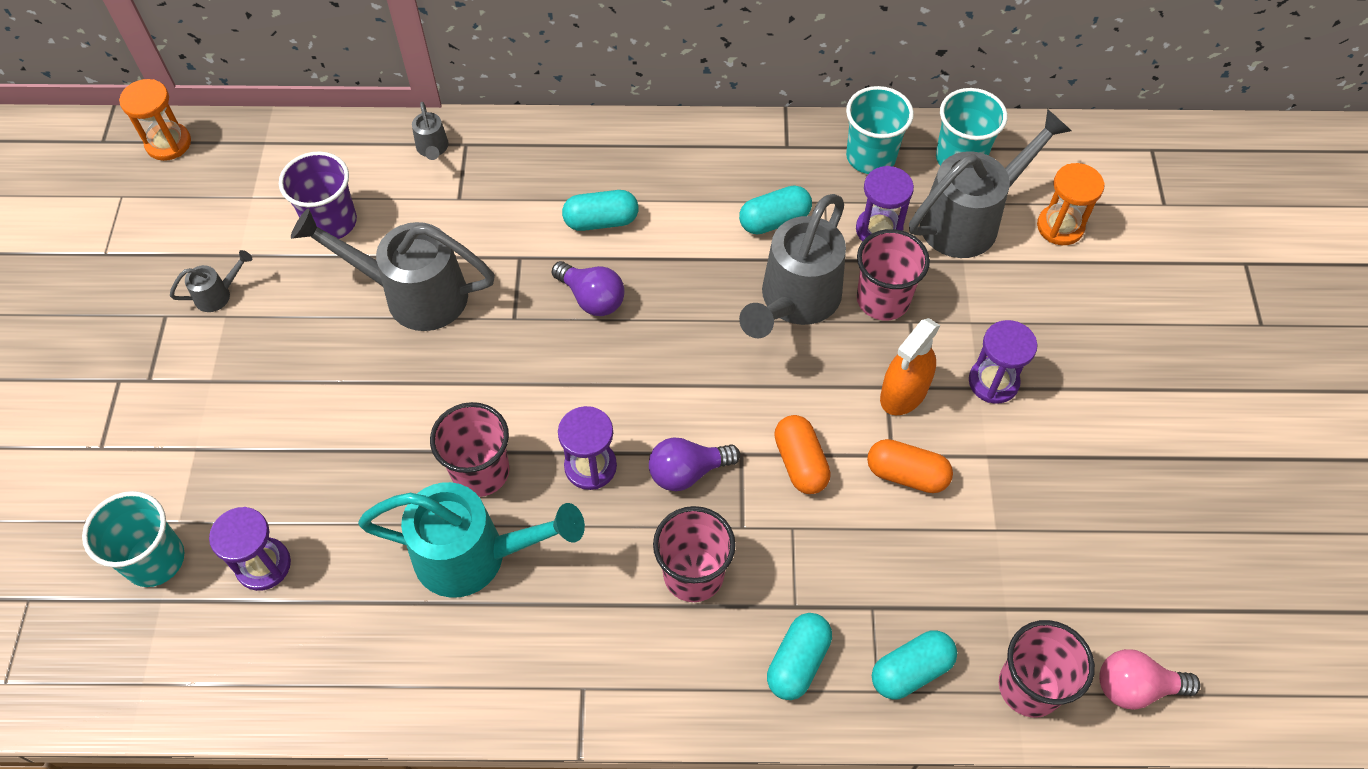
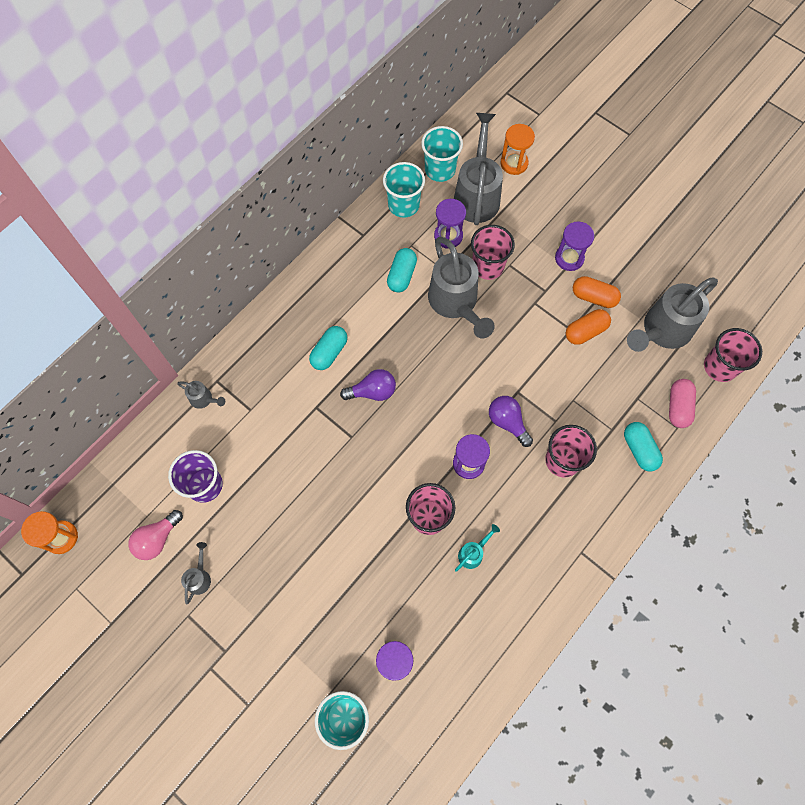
camera: 50 degrees left, 10 degrees up
grey watering can [291,208,495,331] -> grey watering can moved to [627,277,718,352]
turquoise watering can [358,482,585,598] -> turquoise watering can [455,524,500,572], size x0.44
purple light bulb [649,437,740,491] -> purple light bulb turned 120 degrees clockwise [489,396,533,447]
orange capsule [774,415,831,494] -> orange capsule moved to [573,276,621,308]
turquoise capsule [872,630,957,700] -> pink capsule [669,379,696,428]
orange spray bottle [880,318,940,415] -> none
pink light bulb [1099,649,1200,710] -> pink light bulb moved to [128,510,183,560]

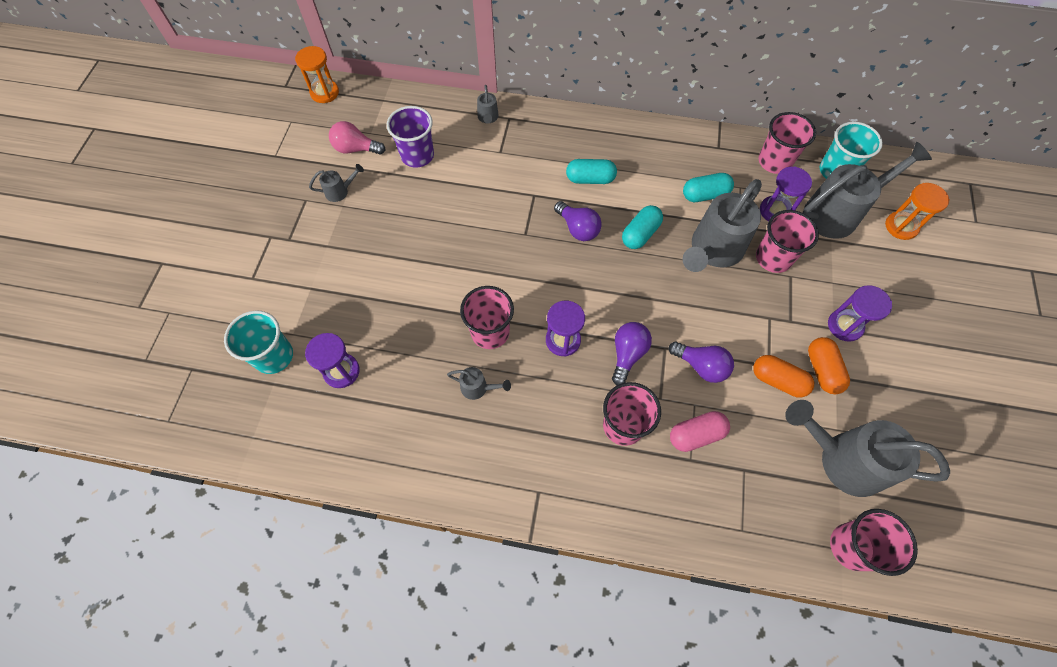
camera: 60 degrees right, 5 degrees down
turquoise cup [383,162,425,218] -> pink cup [759,112,816,174]
turquoise watering can [455,524,500,572] -> grey watering can [447,367,511,400]
turquoise capsule [624,422,663,471] -> turquoise capsule moved to [622,205,663,249]
pink capsule [669,379,696,428] -> pink capsule moved to [670,411,730,452]
none -> purple light bulb [669,342,734,383]

